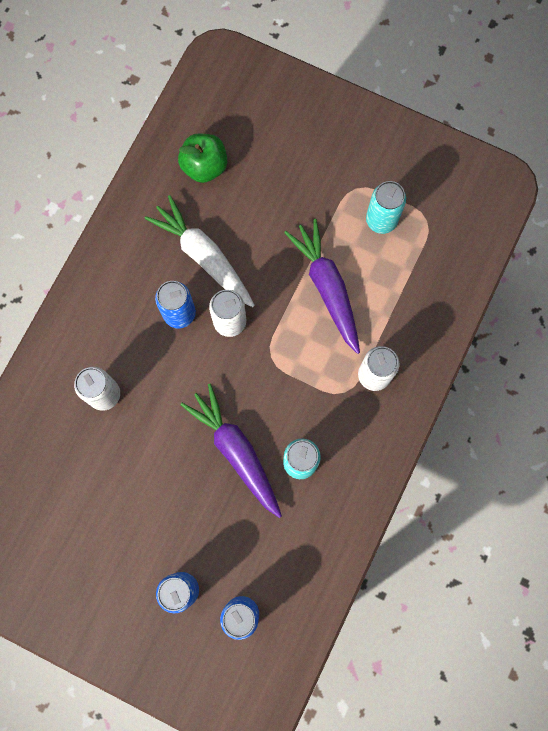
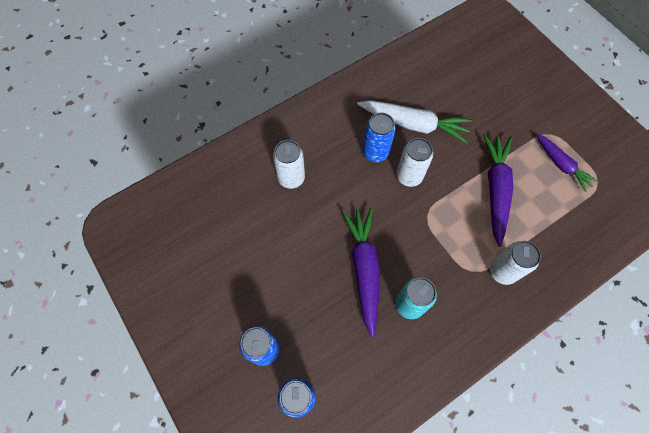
camera: 30 degrees right, 10 degrees down
white carrot [145,195,255,307] -> white carrot turned 120 degrees clockwise [357,100,472,143]
green apple [178,134,227,183] -> none
turquoise can [366,181,406,234] -> purple carrot [535,133,598,192]

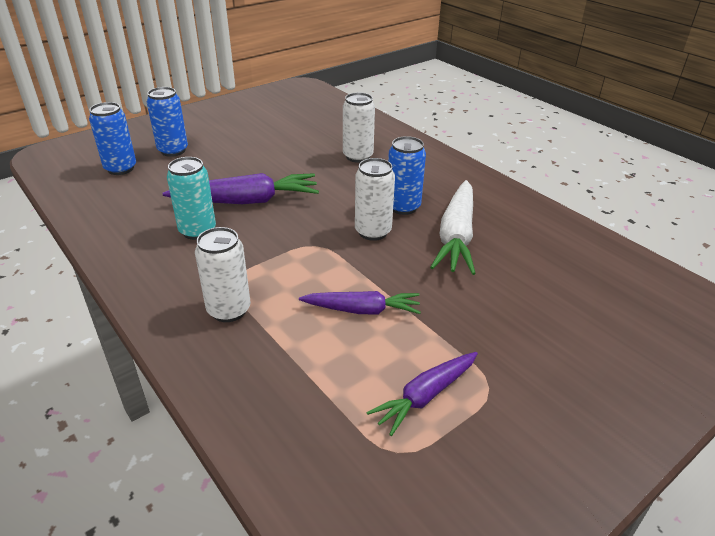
camera: 85 degrees right, 30 degrees down
purple carrot [483,134,513,247] -> purple carrot [299,291,421,315], size x0.63

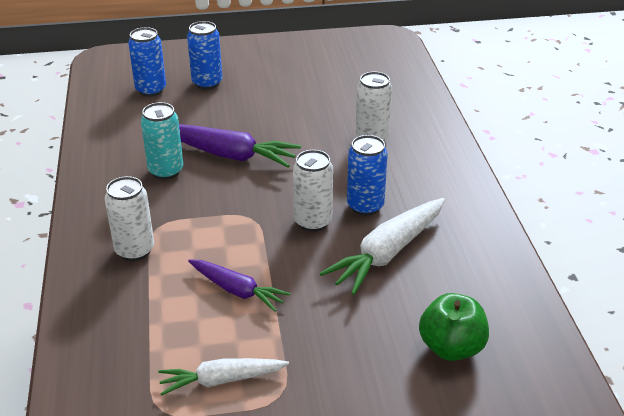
camera: 30 degrees right, 0 degrees up
purple carrot [366,352,478,436] -> white carrot [158,358,289,396]
none -> green apple [419,293,489,361]

